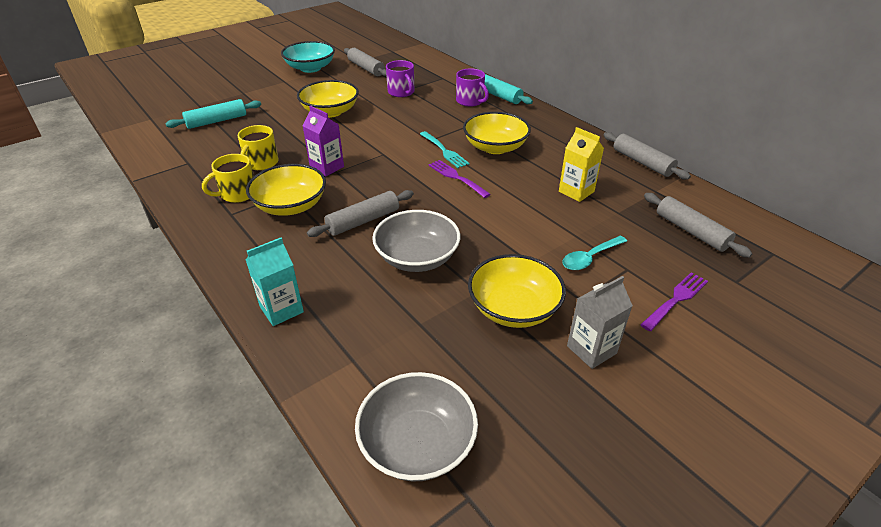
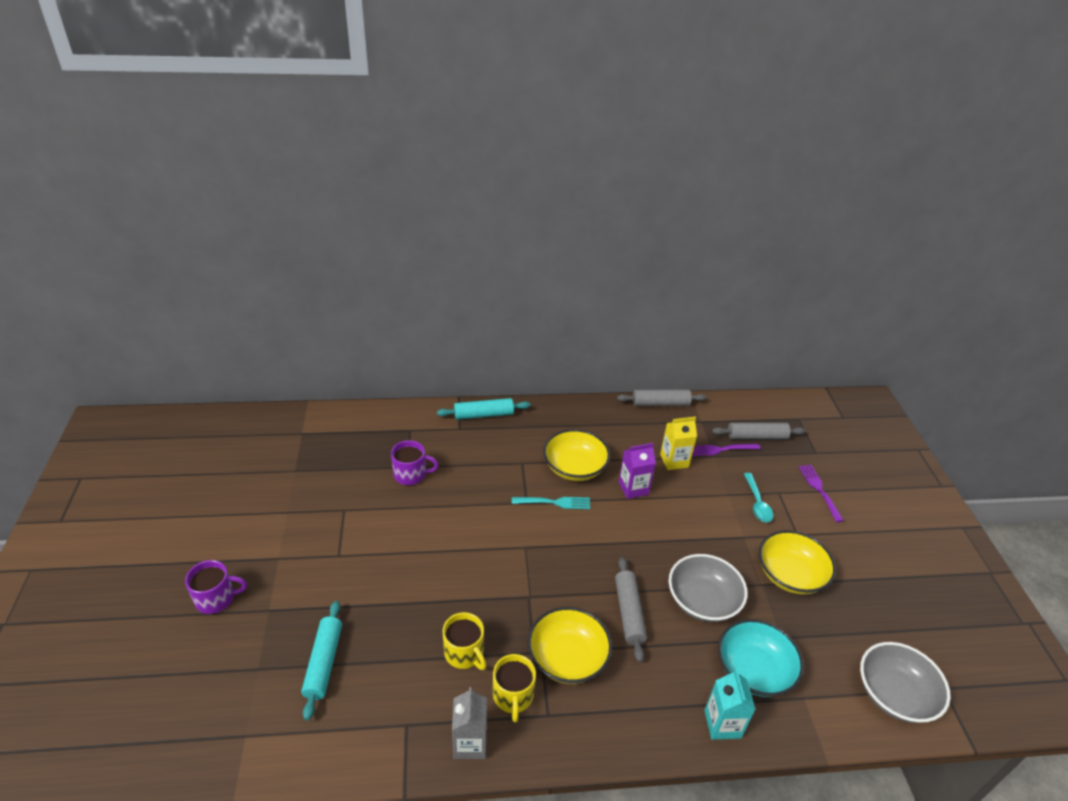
camera: 60 degrees left, 0 degrees up
turquoise bowl [281,41,335,73] -> turquoise bowl moved to [718,619,804,697]
yellow bowl [297,80,359,118] -> none
purple carton [303,106,344,177] -> purple carton moved to [619,443,656,499]
grey rolling pin [344,48,386,77] -> none
purple fork [428,160,491,198] -> purple fork moved to [692,444,761,456]
purple mug [456,68,489,107] -> purple mug moved to [185,560,247,614]
grey carton [567,276,633,369] -> grey carton moved to [452,687,487,759]

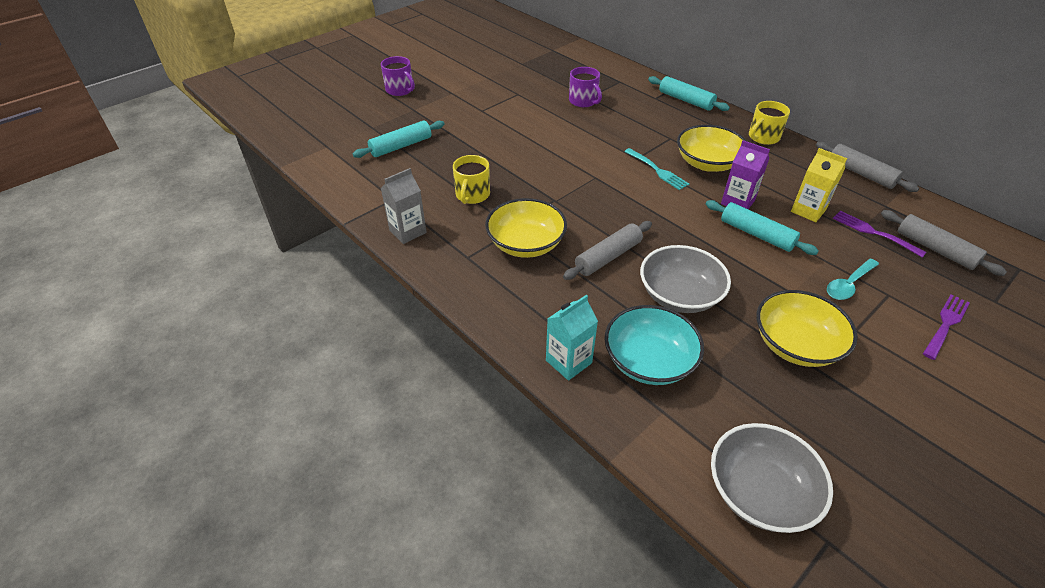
camera: 55 degrees right, 5 degrees up
yellow mug [493,654,536,723] -> yellow mug moved to [749,101,790,145]
none -> turquoise rolling pin [705,200,819,255]

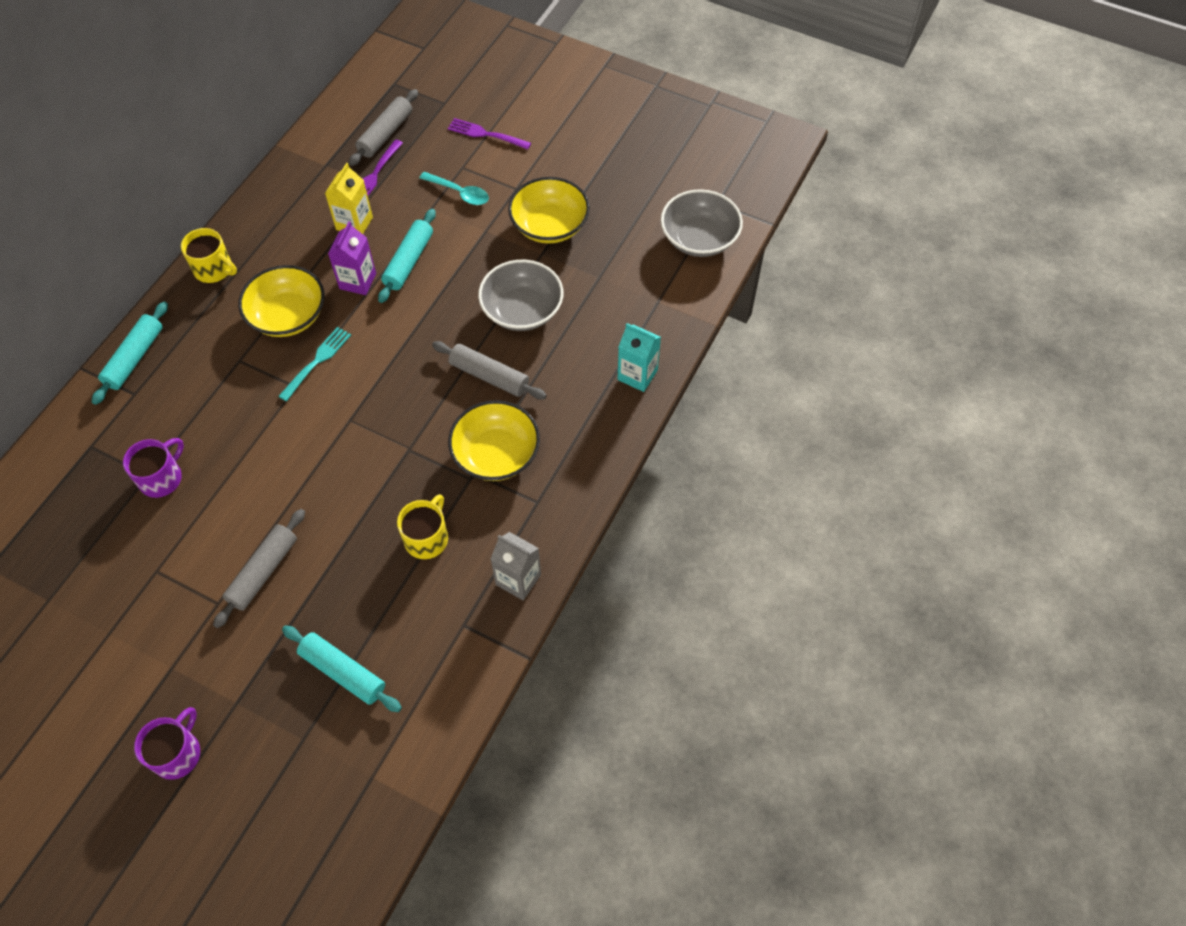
camera: 110 degrees left, 15 degrees up
yellow mug [453,155,490,204] -> yellow mug turned 60 degrees counterclockwise [397,494,448,559]
turquoise bowl [604,305,704,385] -> none
grey rolling pin [816,142,919,192] -> grey rolling pin moved to [213,509,305,628]

